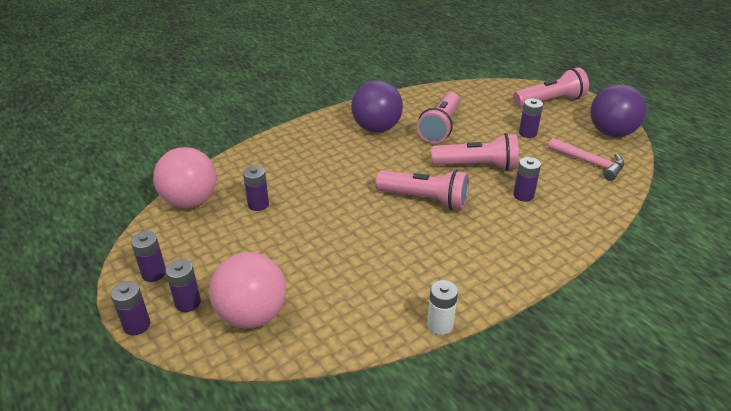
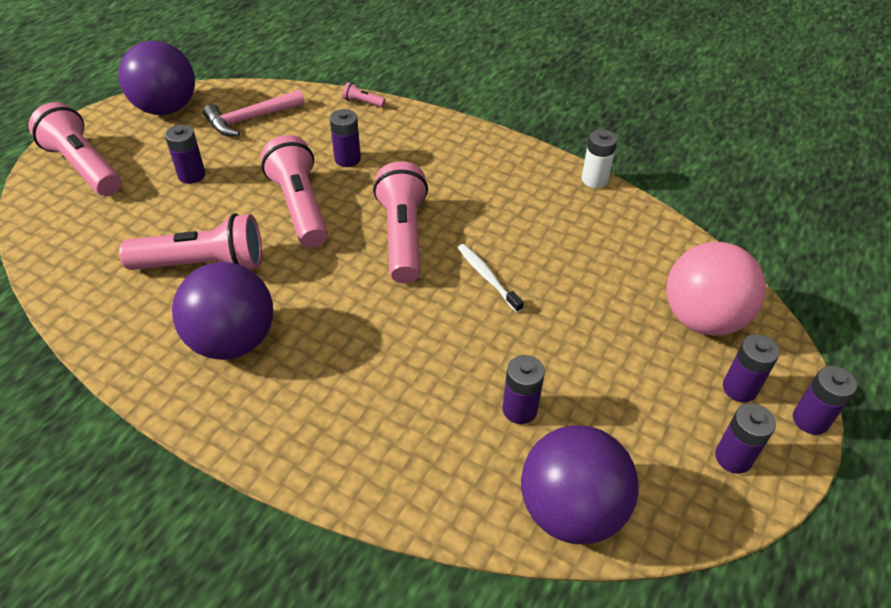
camera: 115 degrees left, 10 degrees up
pink ball [153,147,217,208] -> purple ball [521,425,639,544]
pink hammer [548,138,624,181] -> pink hammer turned 135 degrees counterclockwise [203,90,304,136]
none -> pink flashlight [342,82,386,107]
none -> white toothbrush [458,244,524,313]

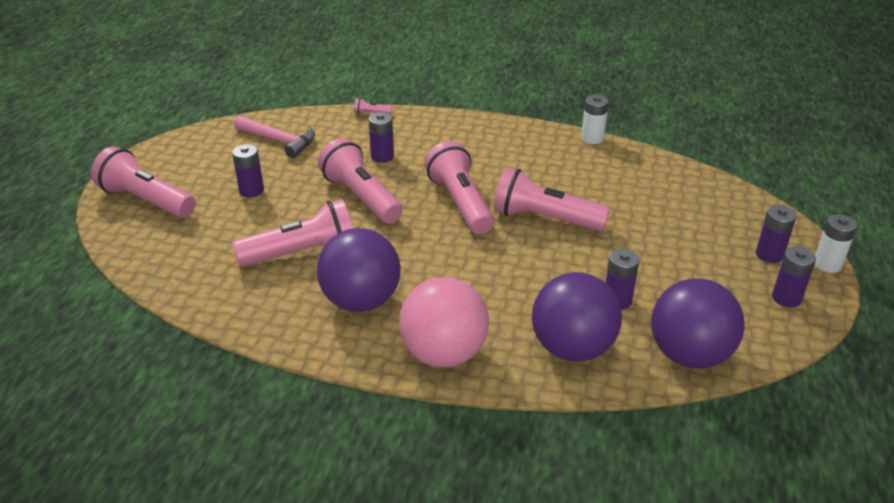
camera: 15 degrees left, 10 degrees down
purple ball [118,40,195,115] -> purple ball moved to [532,272,622,362]
pink hammer [203,90,304,136] -> pink hammer turned 105 degrees counterclockwise [234,116,315,158]
white toothbrush [458,244,524,313] -> pink flashlight [493,167,610,231]
pink ball [666,242,766,336] -> pink ball moved to [399,277,489,367]
purple battery [793,366,857,435] -> white battery [815,214,857,273]

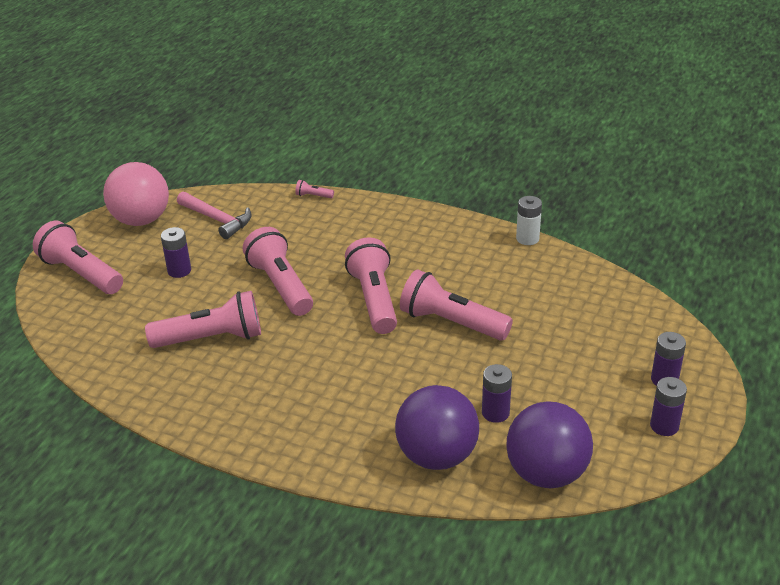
camera: 10 degrees right, 0 degrees up
purple ball [317,228,401,312] -> none
purple battery [368,112,394,163] -> none
pink ball [399,277,489,367] -> pink ball moved to [103,162,169,226]
white battery [815,214,857,273] -> none

